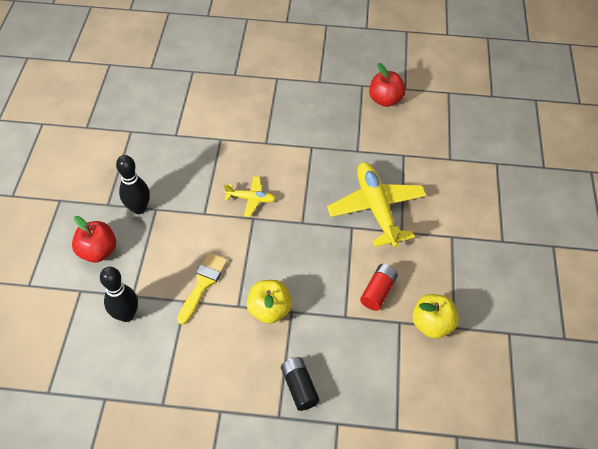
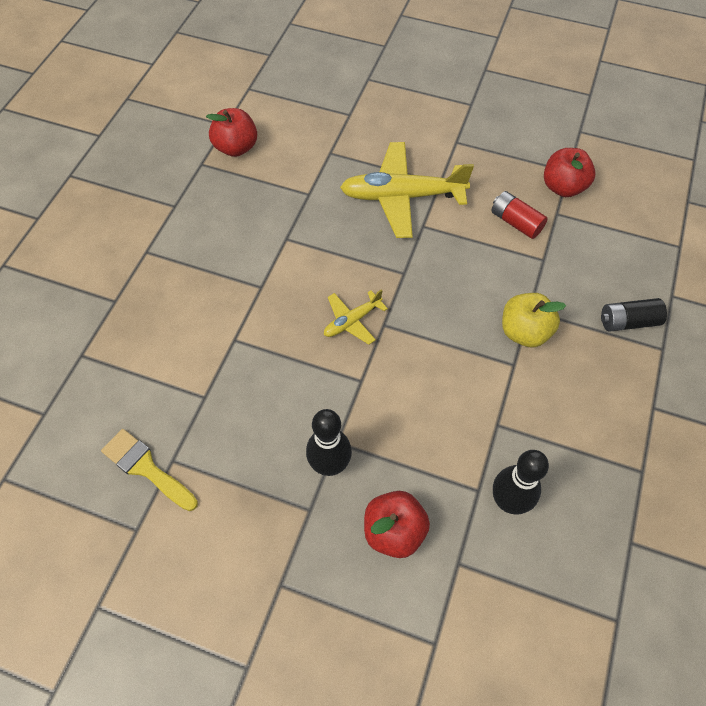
camera: 75 degrees left, 5 degrees up
yellow brush [177,252,228,325] -> yellow brush moved to [101,429,198,511]
yellow plane [224,176,276,217] -> yellow plane turned 150 degrees counterclockwise [324,289,388,345]
yellow apple [412,294,459,339] -> red apple [544,148,595,197]

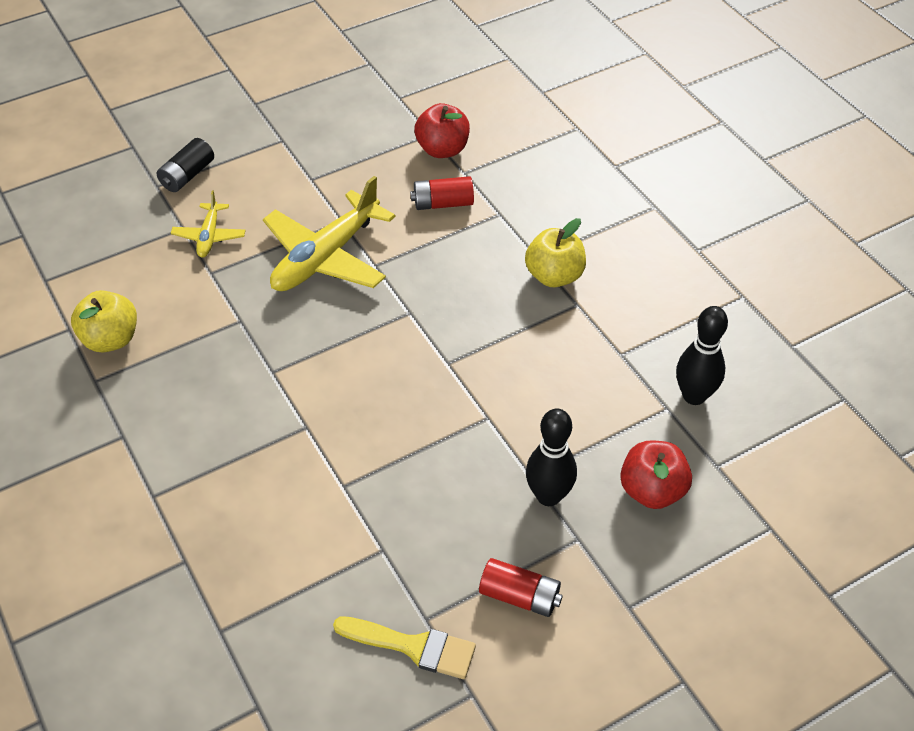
camera: 50 degrees left, 10 degrees down
yellow brush [101,429,198,511] -> yellow brush turned 150 degrees counterclockwise [333,616,476,679]
red apple [206,108,257,157] -> yellow apple [71,290,137,352]
yellow plane [324,289,388,345] -> yellow plane moved to [171,191,246,258]
black battery [601,298,667,332] -> black battery moved to [157,138,214,192]
none -> red battery [479,558,563,617]

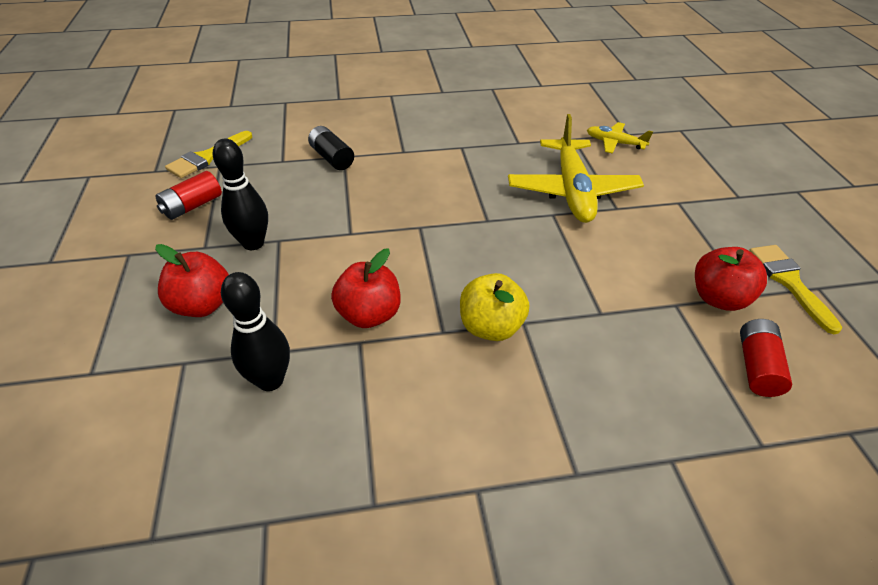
camera: 110 degrees right, 5 degrees down
yellow apple [71,290,137,352] -> none
black battery [157,138,214,192] -> black battery moved to [308,126,354,170]
yellow plane [263,176,396,291] -> yellow plane turned 150 degrees counterclockwise [508,114,644,223]
red battery [410,176,474,210] -> red battery moved to [740,319,792,397]
none -> red apple [331,248,401,328]
none -> yellow brush [749,245,842,334]

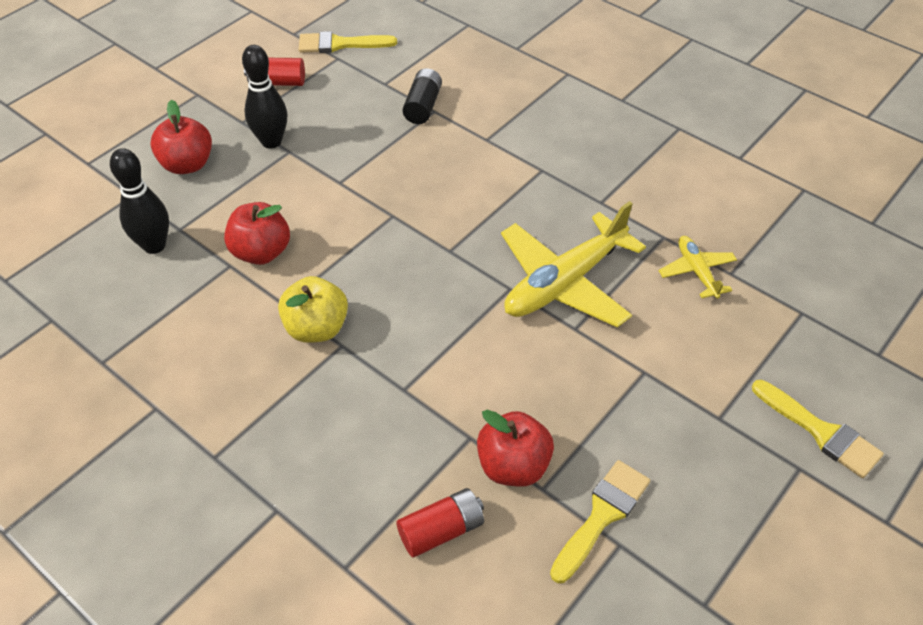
camera: 50 degrees right, 5 degrees up
none -> yellow brush [752,380,884,478]

